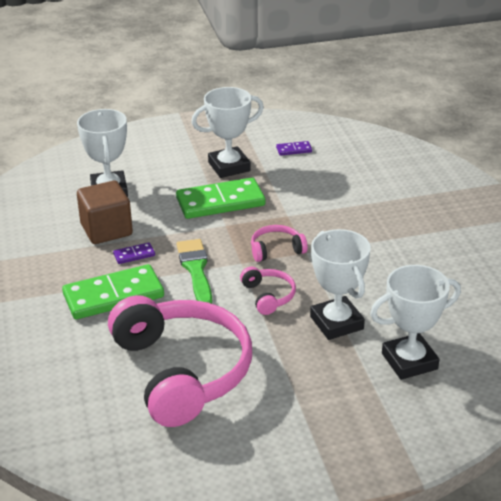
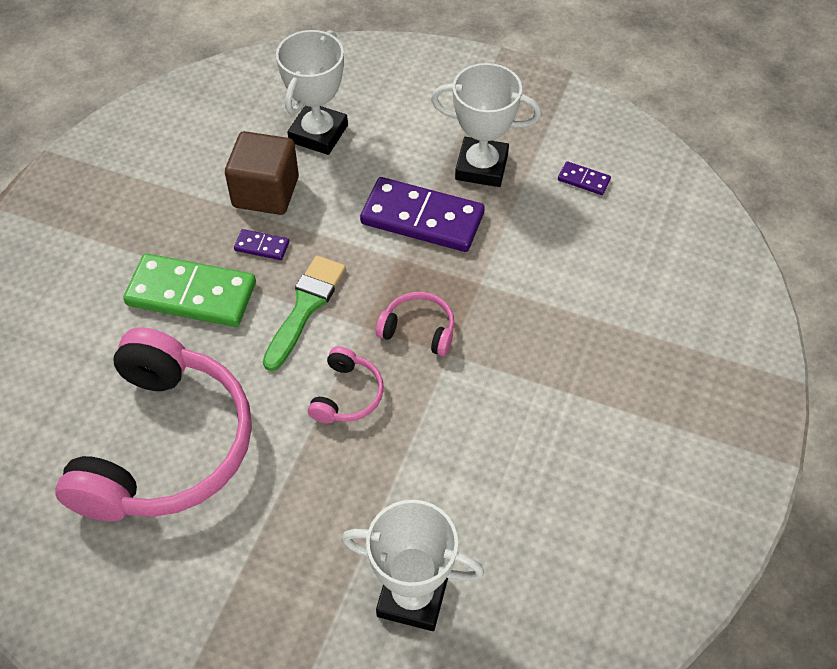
camera: 35 degrees right, 20 degrees up
green domino [176,178,265,219] -> purple domino [360,177,485,252]
white trophy [310,229,371,340] -> none

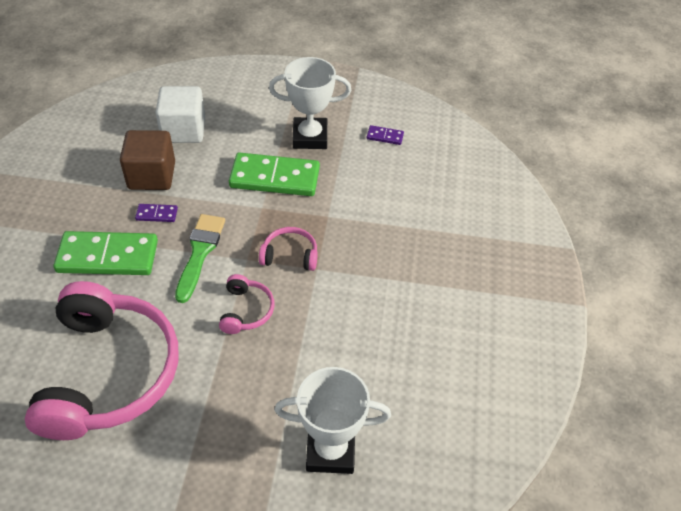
camera: 15 degrees left, 5 degrees down
white trophy [276,30,348,155] -> white cube [156,86,205,143]
purple domino [360,177,485,252] -> green domino [229,152,320,196]

